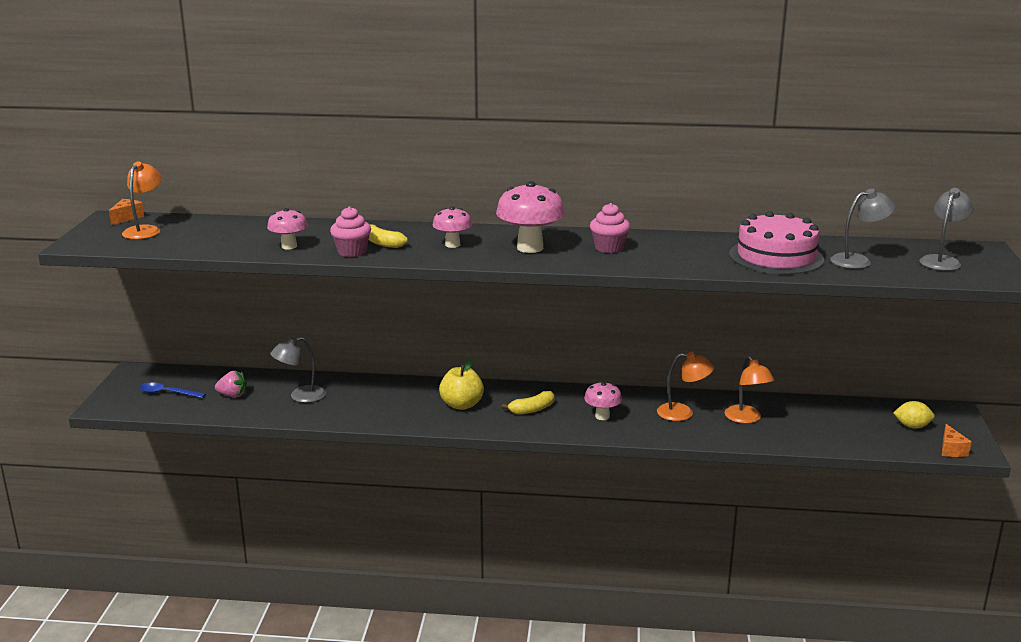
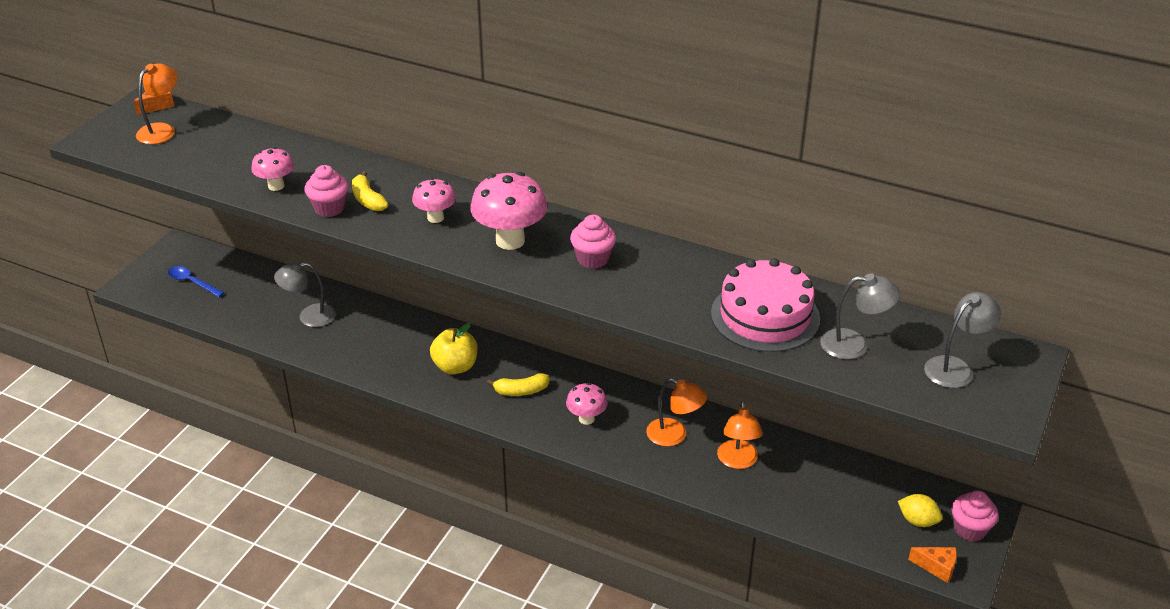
camera: 20 degrees right, 15 degrees up
pink strawberry [215,371,247,398] -> none
orange cheese [941,424,972,457] -> orange cheese turned 90 degrees counterclockwise [908,547,957,583]
none -> pink cupcake [951,490,999,542]

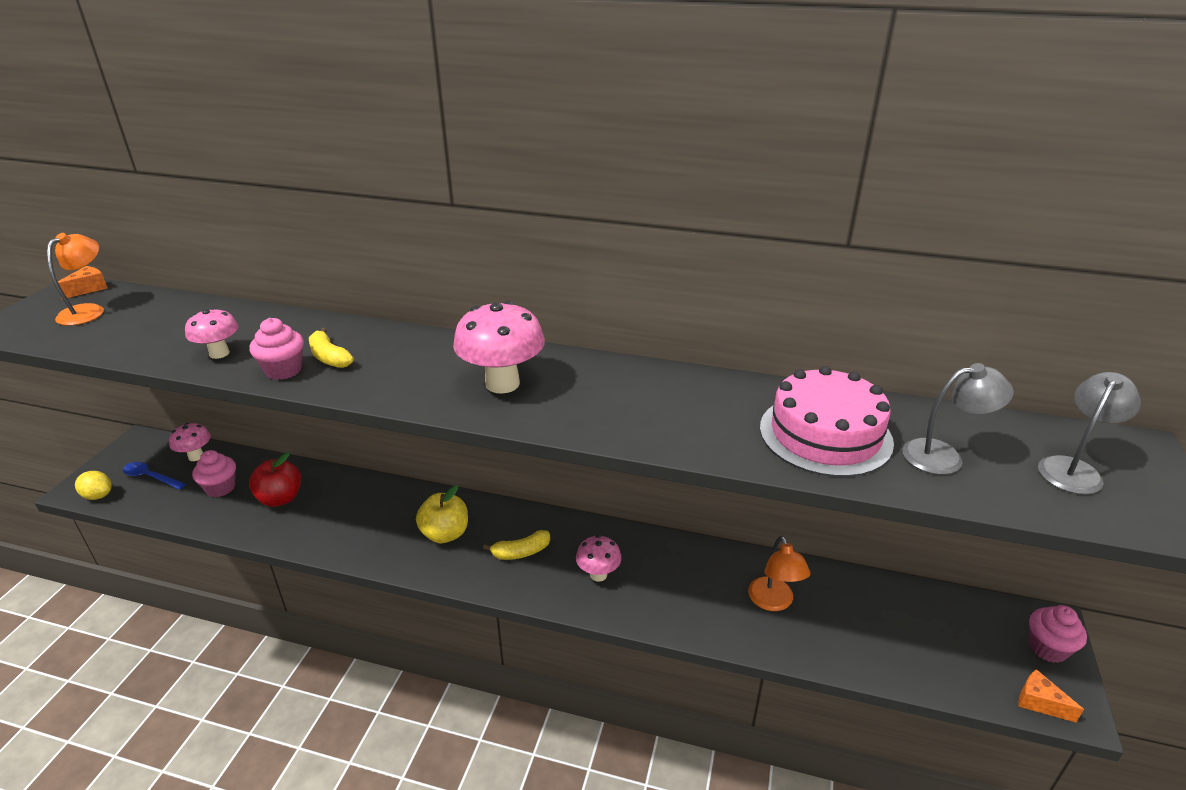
camera: 10 degrees left, 5 degrees down
grey lamp [274,261,336,327] -> red apple [249,452,301,507]
pink mushroom [412,178,456,223] -> pink mushroom moved to [169,423,211,461]
pink cupcake [570,215,616,269] -> pink cupcake moved to [192,450,236,497]
orange lamp [646,378,707,447] -> none
yellow lemon [898,494,943,527] -> yellow lemon moved to [75,471,112,500]
orange cheese [908,547,957,583] -> orange cheese turned 150 degrees counterclockwise [1019,669,1084,722]

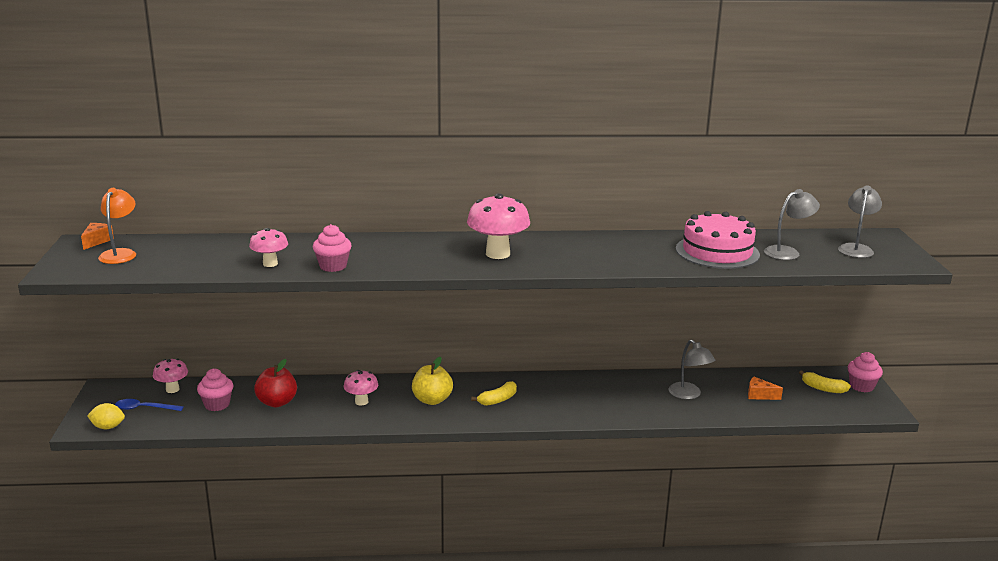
camera: 20 degrees left, 10 degrees down
yellow banana [309,328,354,368] -> yellow banana moved to [799,370,851,393]
pink mushroom [576,535,622,582] -> pink mushroom moved to [344,370,378,406]
orange lamp [748,536,810,611] -> grey lamp [669,340,715,399]
orange cheese [1019,669,1084,722] -> orange cheese moved to [748,377,783,400]

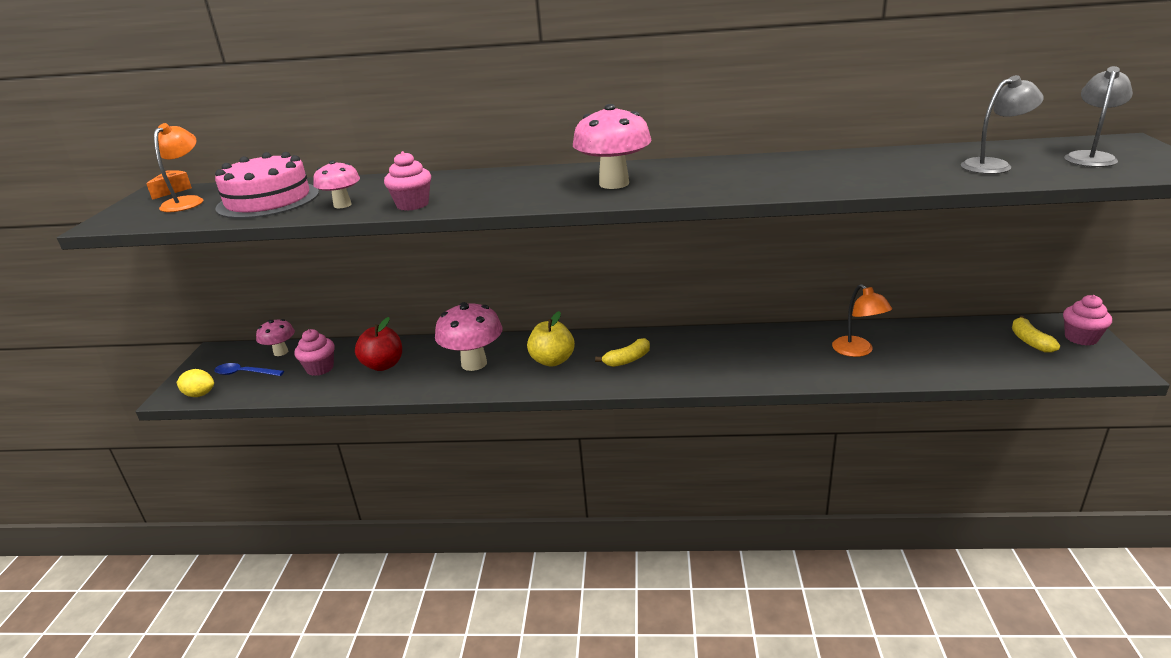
camera: 10 degrees right, 5 degrees up
pink mushroom [344,370,378,406] -> pink mushroom [435,302,503,371], size x1.71
grey lamp [669,340,715,399] -> orange lamp [832,284,892,357]
pink cake [676,211,760,269] -> pink cake moved to [215,152,319,219]
orange cheese [748,377,783,400] -> none
yellow banana [799,370,851,393] -> yellow banana turned 45 degrees clockwise [1012,316,1060,353]

